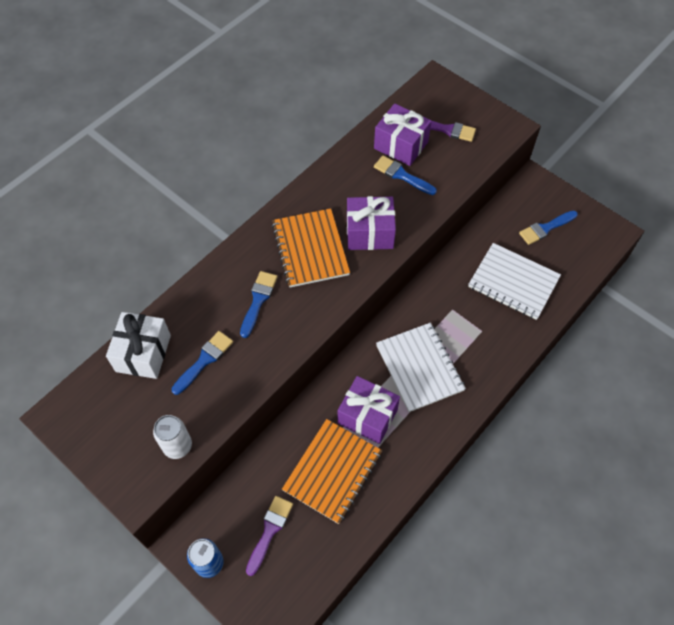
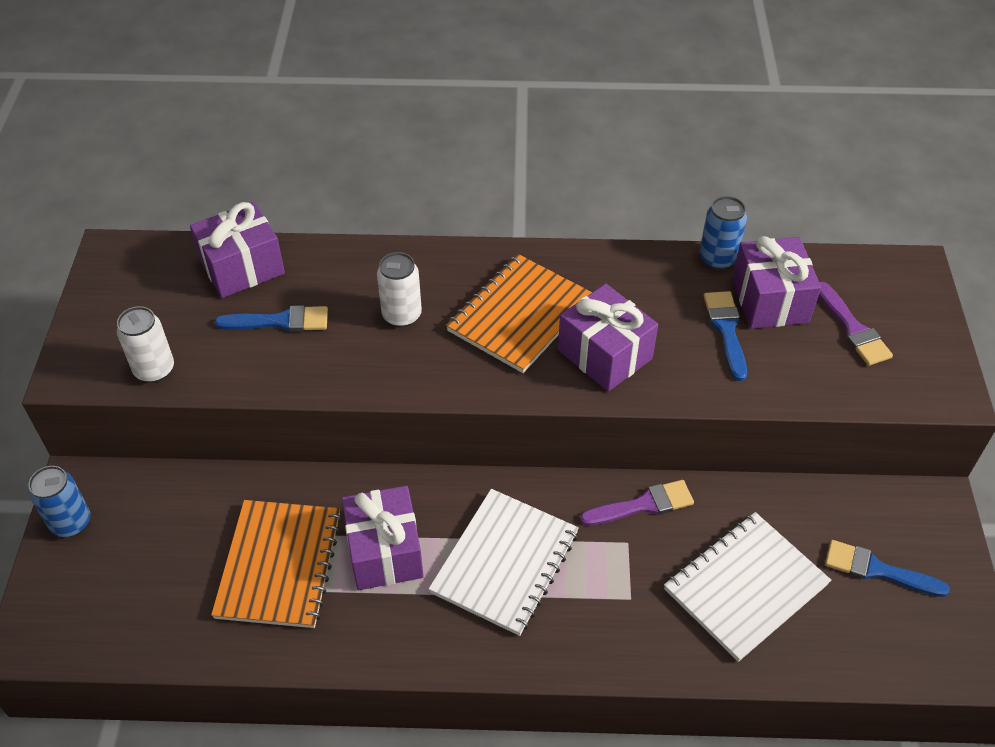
camera: 50 degrees right, 10 degrees down
white gift [106,312,171,379] -> purple gift [190,202,285,298]
blue brush [240,271,277,338] -> white can [377,252,422,327]
purple brush [246,496,293,576] -> purple brush moved to [580,480,694,526]
orange notebook [282,419,382,524] -> orange notebook turned 75 degrees counterclockwise [211,500,342,628]
white notebook [468,243,561,320] -> white notebook turned 60 degrees clockwise [664,512,831,662]
none -> blue can [699,196,747,270]

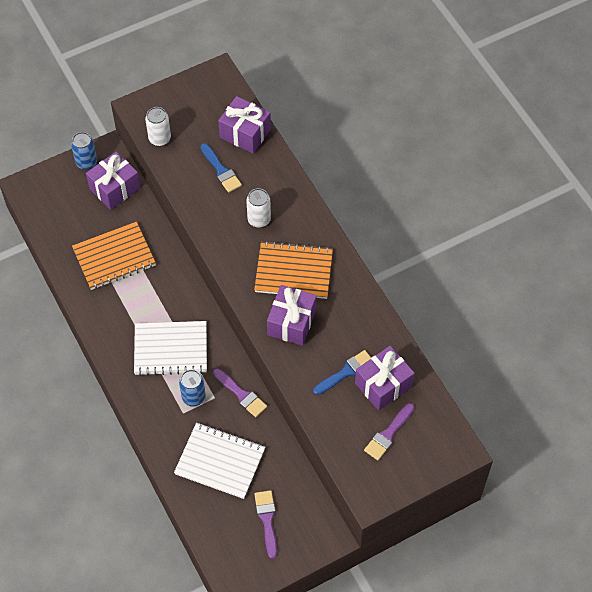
camera: 60 degrees right, 10 degrees up
purple gift [342,486,423,590] -> purple gift moved to [86,151,141,210]
blue can [699,196,747,270] -> blue can moved to [179,370,206,407]
blue brush [825,540,950,597] -> purple brush [254,490,277,559]

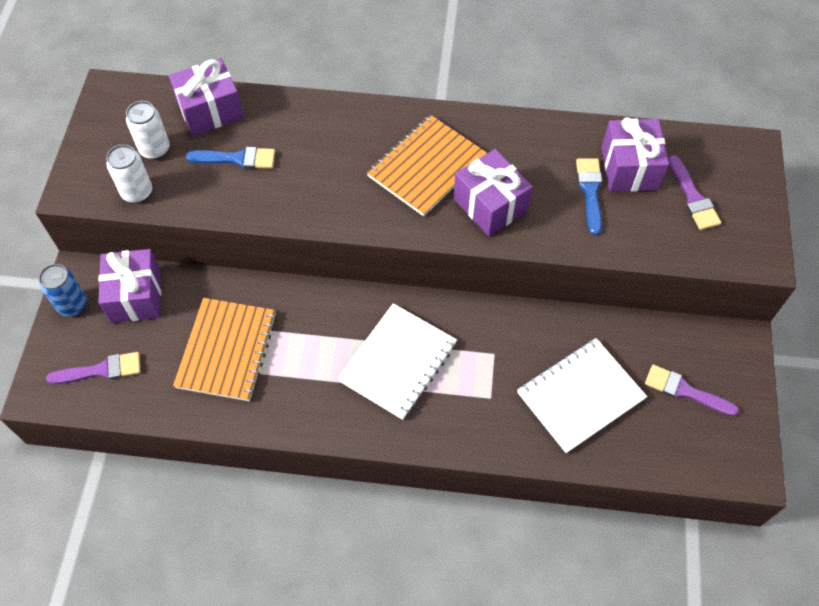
camera: 55 degrees left, 0 degrees up
blue can [179,370,206,407] -> none
purple brush [213,369,267,417] -> purple brush moved to [46,352,141,384]
white can [246,188,271,228] -> white can moved to [126,101,170,160]

